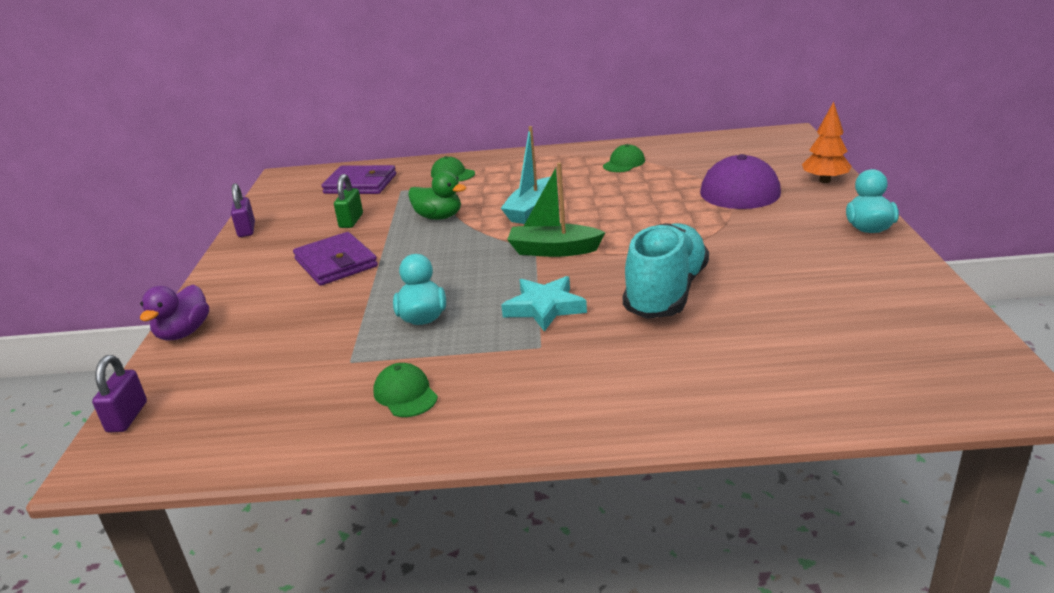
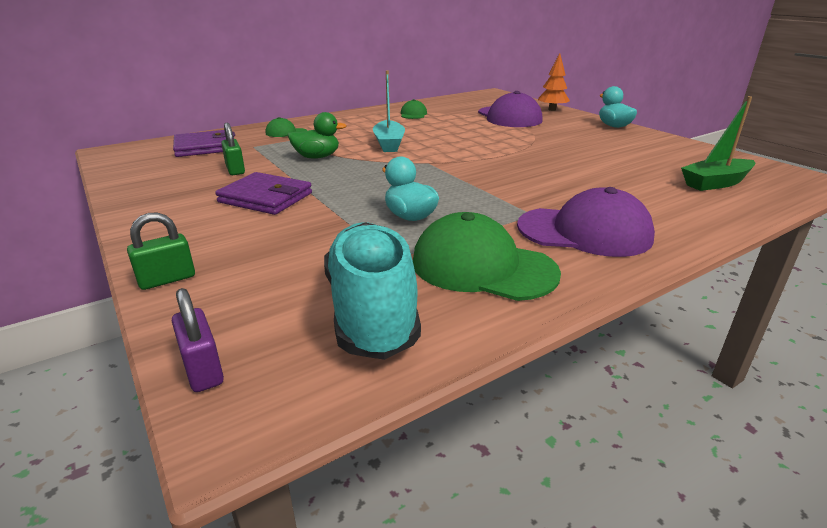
camera: 35 degrees left, 0 degrees up
purple duck [140,284,209,341] -> green padlock [127,213,195,290]
purple padlock [231,183,255,237] -> none
green cap [373,363,438,417] -> green cap [413,212,561,301], size x1.98
turquoise star [501,276,587,332] -> none
green boat [507,163,606,257] -> green boat moved to [681,96,755,191]
turquoise shoe [623,223,709,319] -> turquoise shoe moved to [324,222,421,360]
none -> purple cap [517,187,655,257]

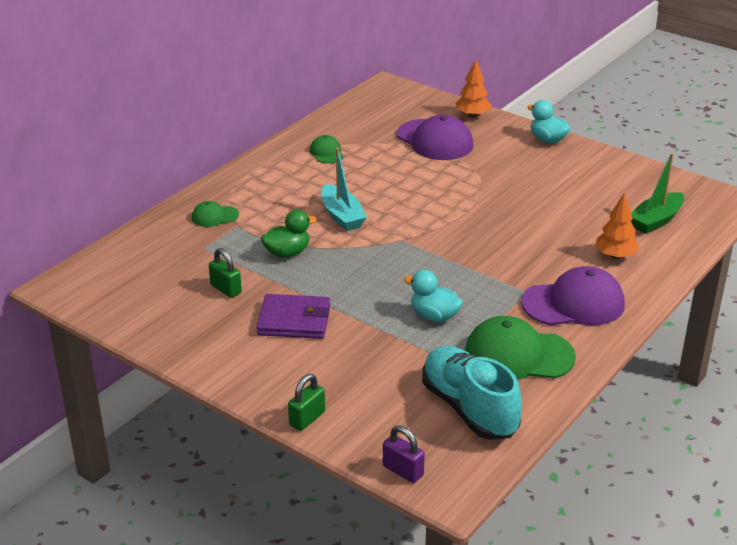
camera: 20 degrees left, 5 degrees up
purple wallet [173,130,235,157] -> none
none -> orange tree [595,192,639,259]

